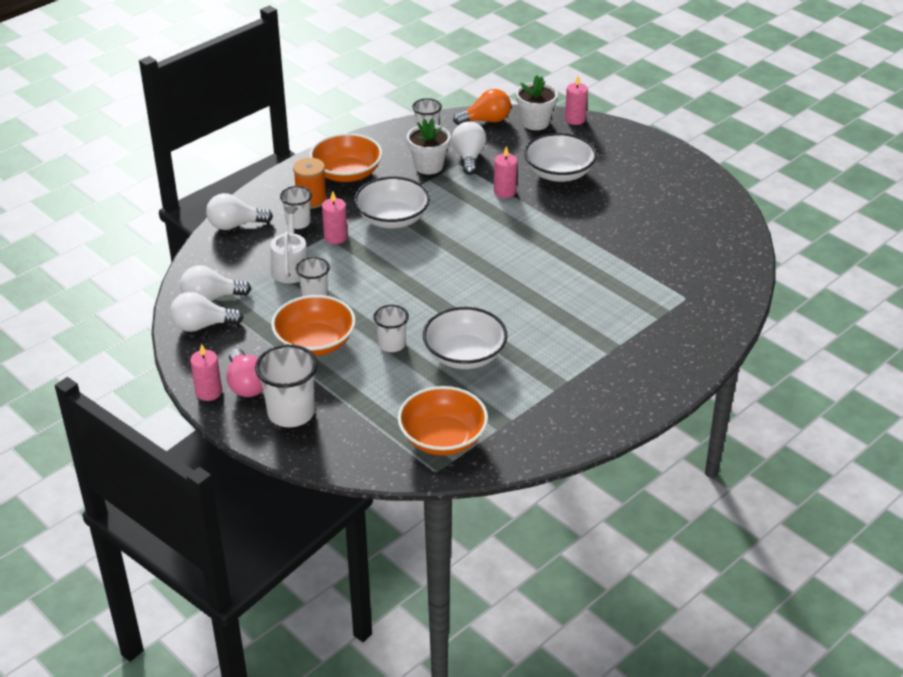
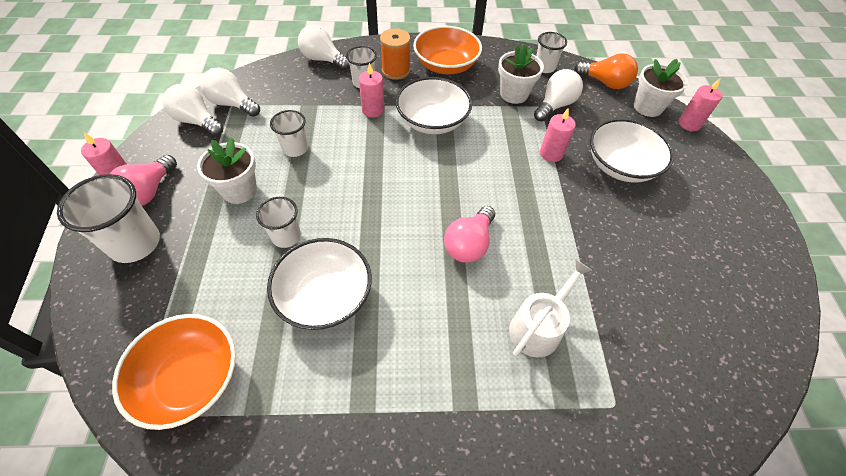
camera: 40 degrees right, 15 degrees up
white watering can [270,206,308,283] -> white watering can moved to [509,260,592,357]
orange bowl [271,295,356,356] -> white flower pot [197,137,257,204]
none -> pink light bulb [444,206,495,263]

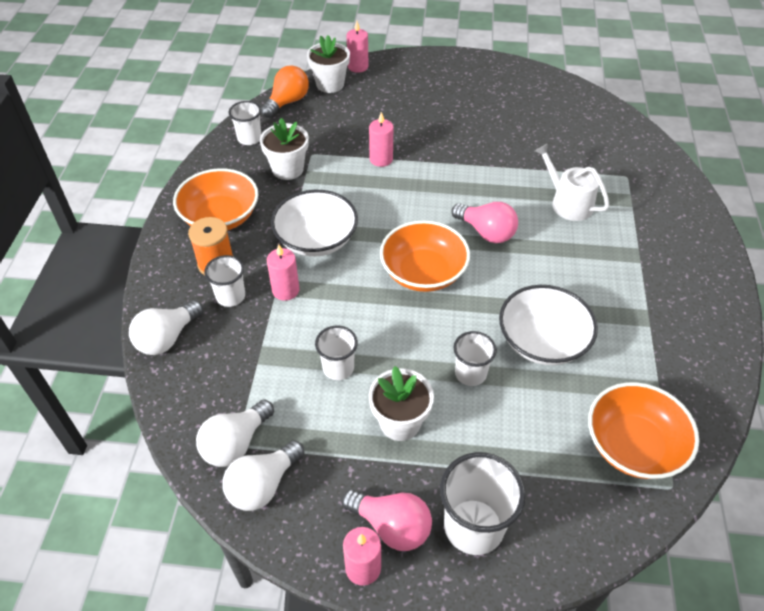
camera: 80 degrees left, 5 degrees down
white light bulb [534,69,583,121] -> none
white bowl [590,119,674,182] -> none
none -> orange bowl [380,220,470,292]

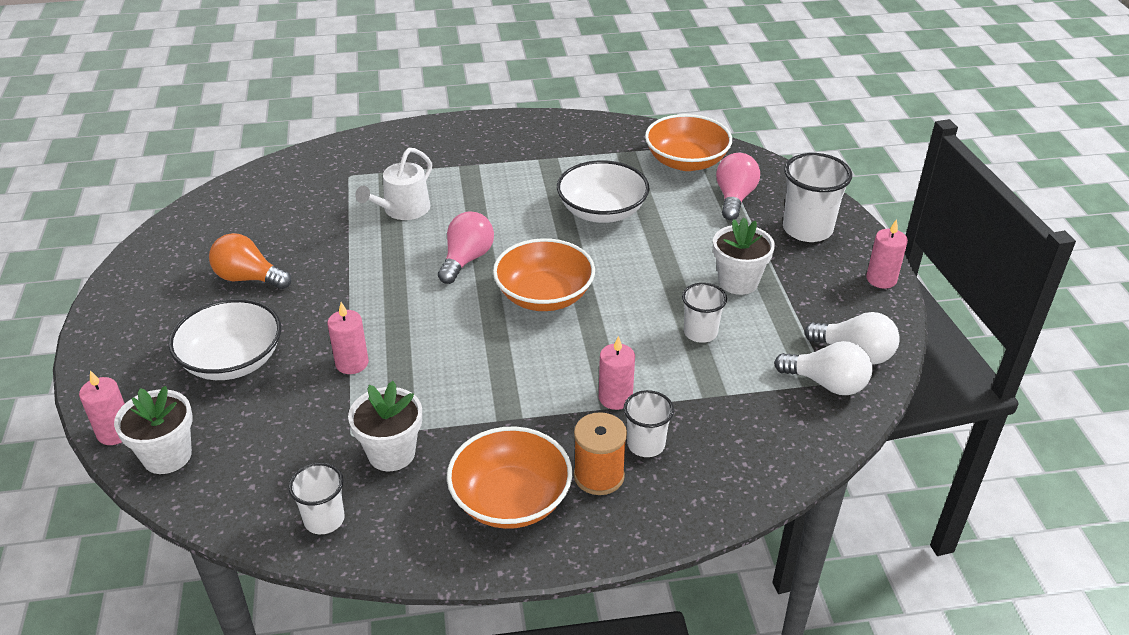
camera: 105 degrees left, 10 degrees down
white light bulb [129,300,203,355] -> none
orange light bulb [261,65,309,118] -> orange light bulb moved to [209,233,291,289]
white bowl [271,190,358,257] -> white bowl moved to [168,299,281,380]
pink light bulb [341,490,432,551] -> pink light bulb moved to [716,153,760,220]
white cup [453,331,497,386] -> none

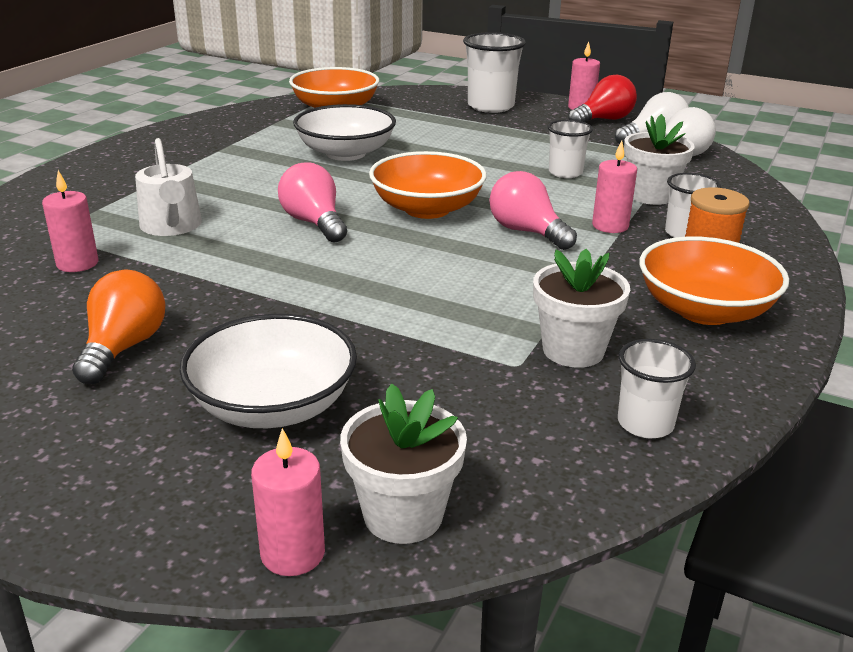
camera: 55 degrees left, 10 degrees down
orange light bulb [209,233,291,289] -> orange light bulb turned 135 degrees clockwise [72,270,166,384]
pink candle [327,302,369,374] -> pink candle moved to [42,170,99,272]
white flower pot [713,218,775,295] -> white flower pot moved to [624,114,695,205]
pink light bulb [716,153,760,220] -> pink light bulb moved to [490,171,577,250]
none -> red light bulb [568,75,637,122]

